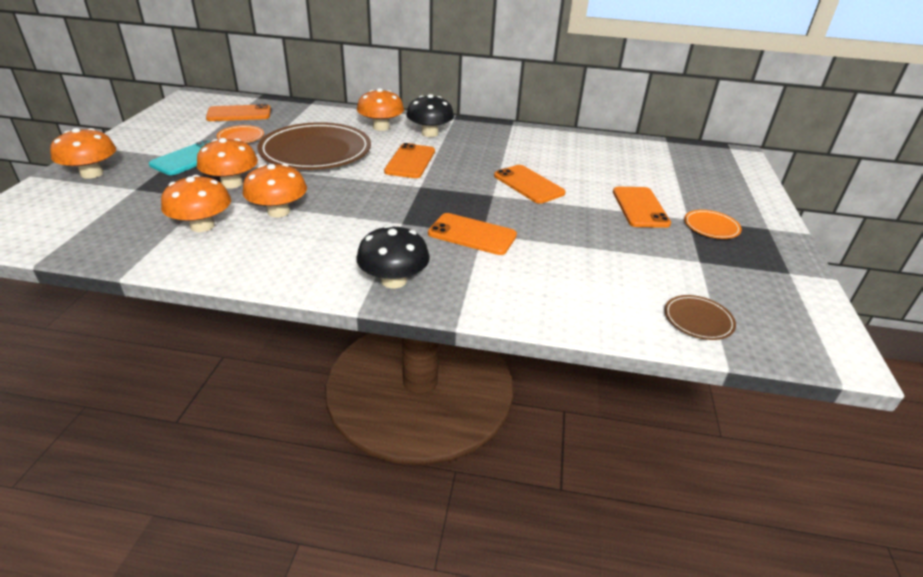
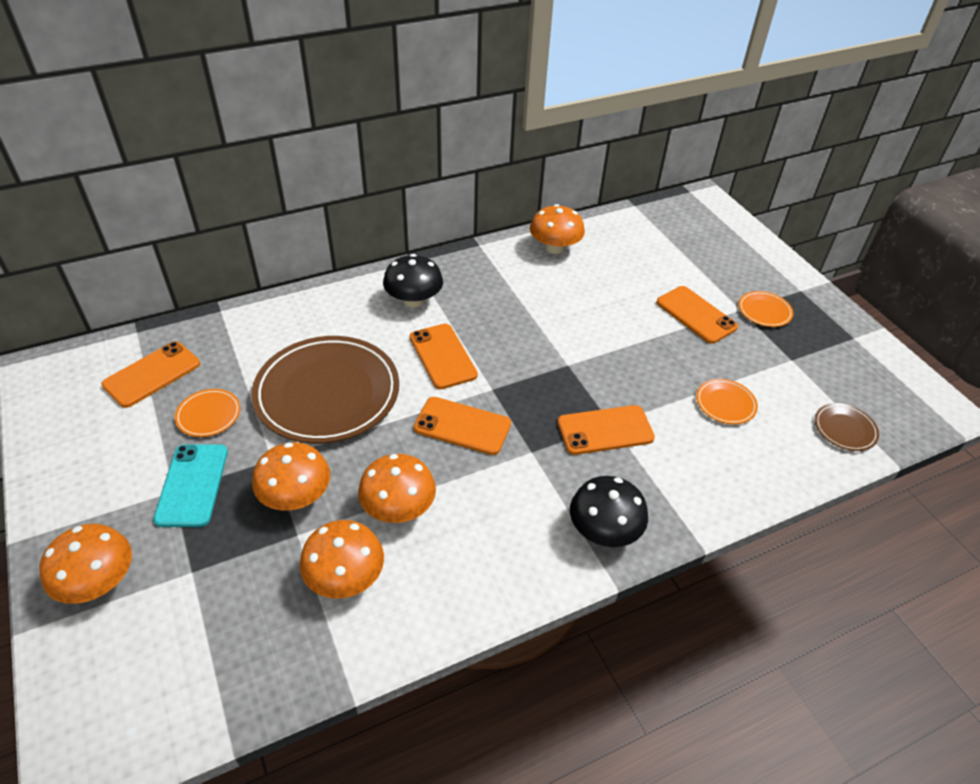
camera: 35 degrees left, 10 degrees up
orange mushroom [357,88,404,131] -> orange mushroom moved to [530,204,585,254]
orange phone [494,165,566,204] -> orange phone moved to [414,397,511,455]
none -> orange plate [696,379,758,424]

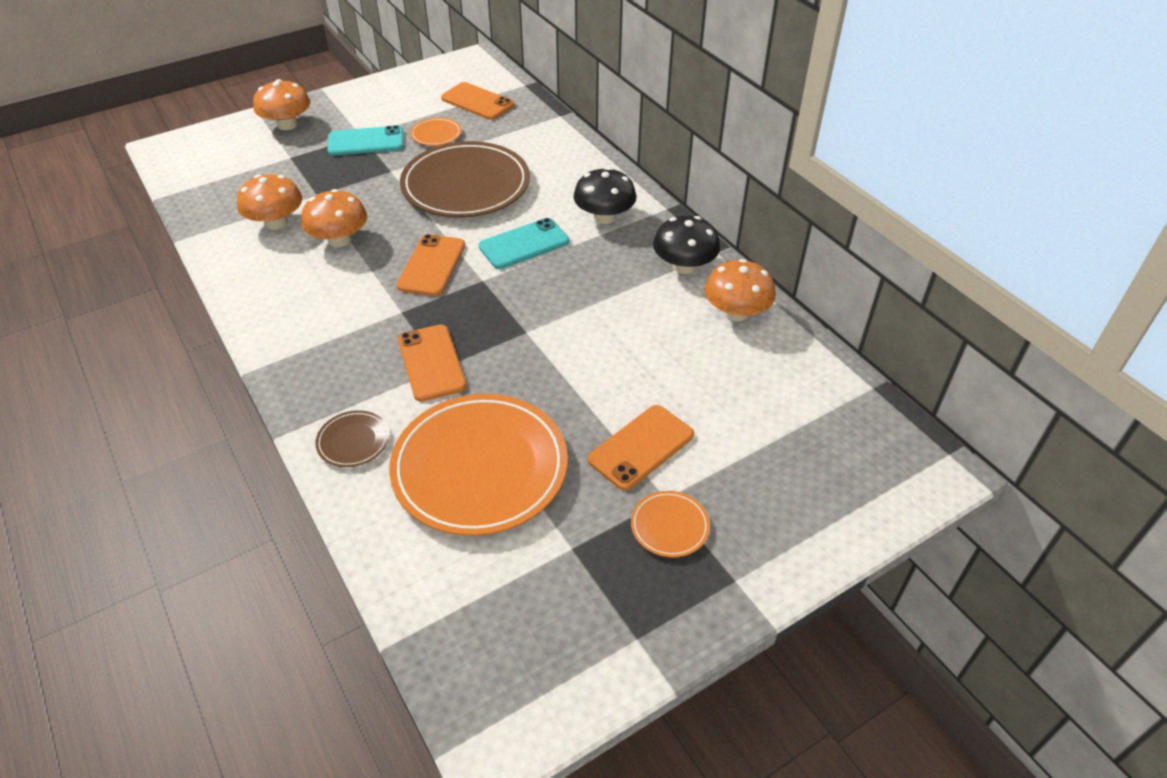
camera: 85 degrees right, 0 degrees up
orange mushroom [252,442,331,511] -> none
orange phone [410,324,478,389] -> turquoise phone [479,218,569,269]
black mushroom [570,476,648,547] -> black mushroom moved to [653,216,720,274]
orange plate [696,379,758,424] -> orange plate [389,394,568,536], size x2.36
brown plate [815,403,879,451] -> brown plate moved to [315,410,390,467]

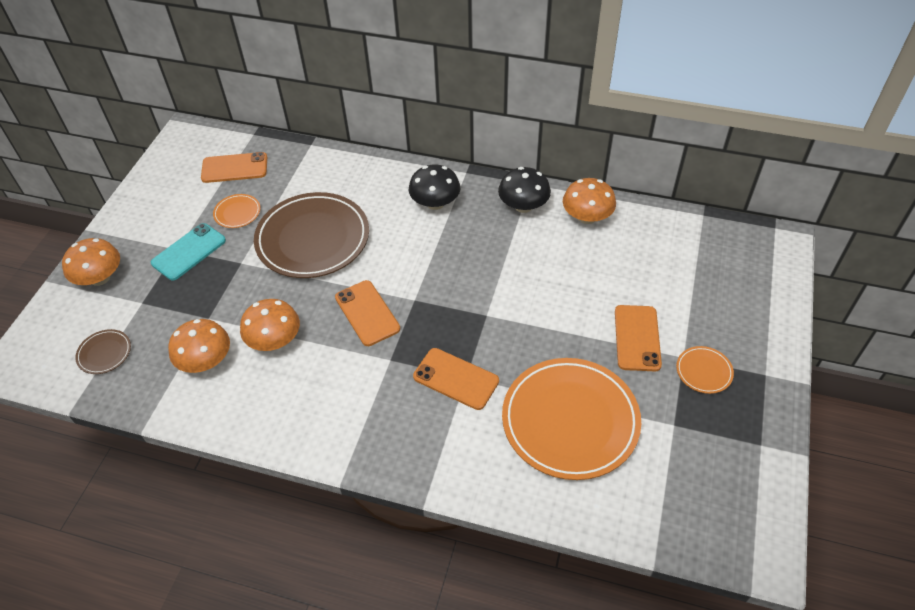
camera: 40 degrees left, 5 degrees up
brown plate [315,410,390,467] -> brown plate moved to [75,329,131,374]
turquoise phone [479,218,569,269] -> none

